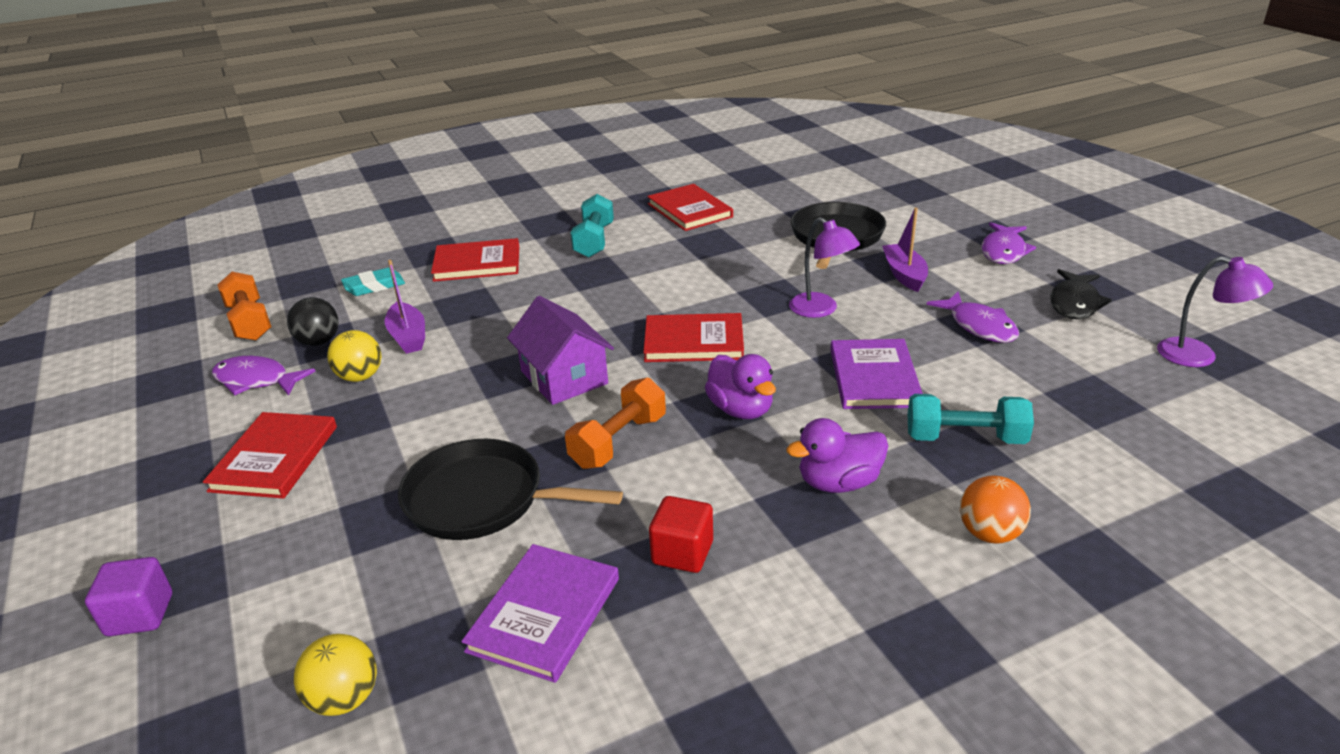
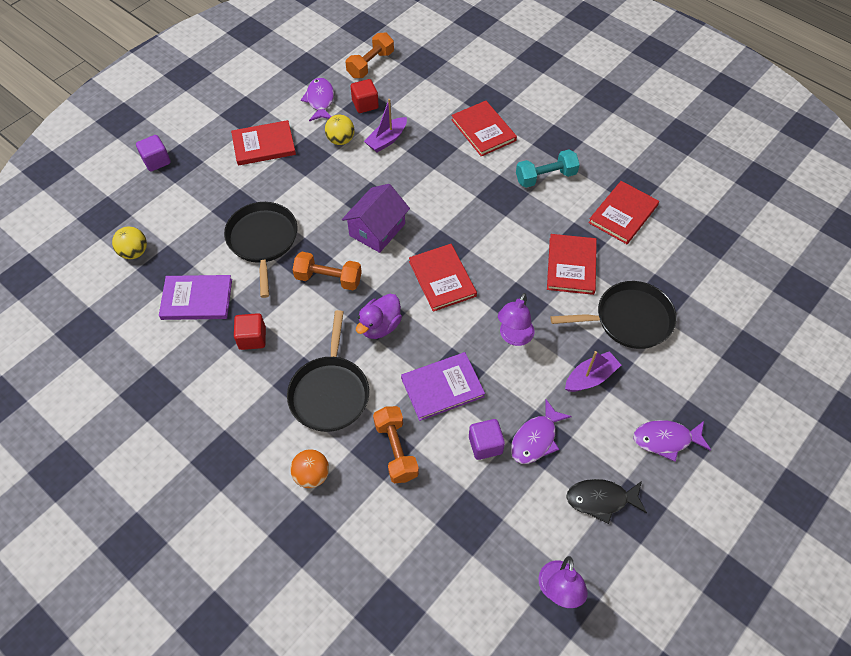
camera: 65 degrees right, 25 degrees up
black ball [287,297,339,346] -> red cube [351,79,379,113]
turquoise eraser [341,268,405,296] -> none
purple duck [786,418,888,493] -> black pan [287,310,369,432]
turquoise dumbbell [908,394,1034,444] -> orange dumbbell [373,406,419,483]
none -> purple cube [469,419,505,460]
none -> red book [547,234,597,295]

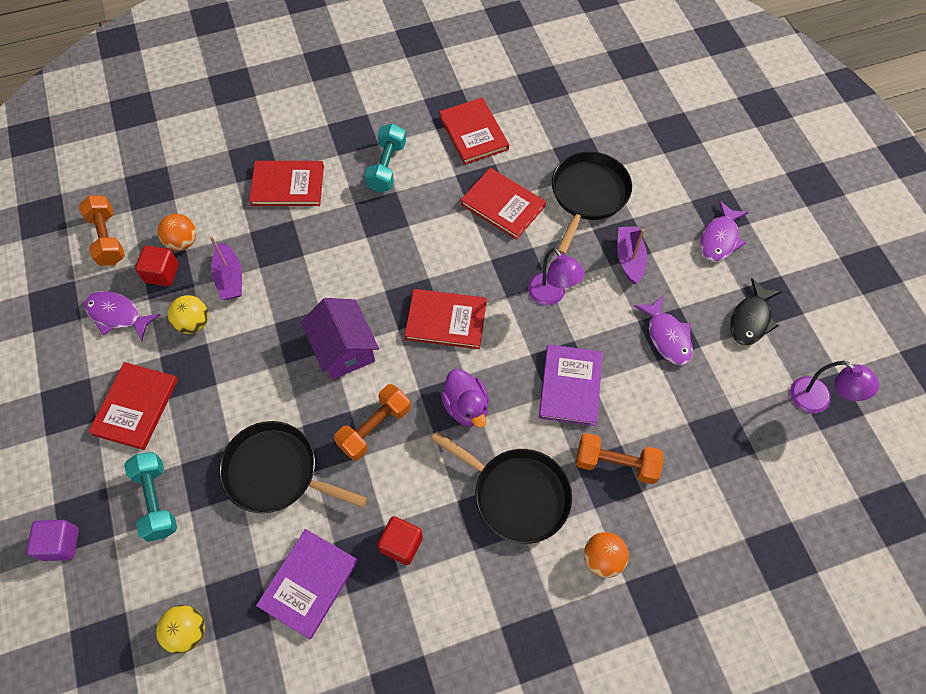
camera: 60 degrees left, 5 degrees up
purple cube [469,419,505,460] -> none
none -> turquoise dumbbell [124,452,177,542]
none -> orange ball [158,214,196,251]

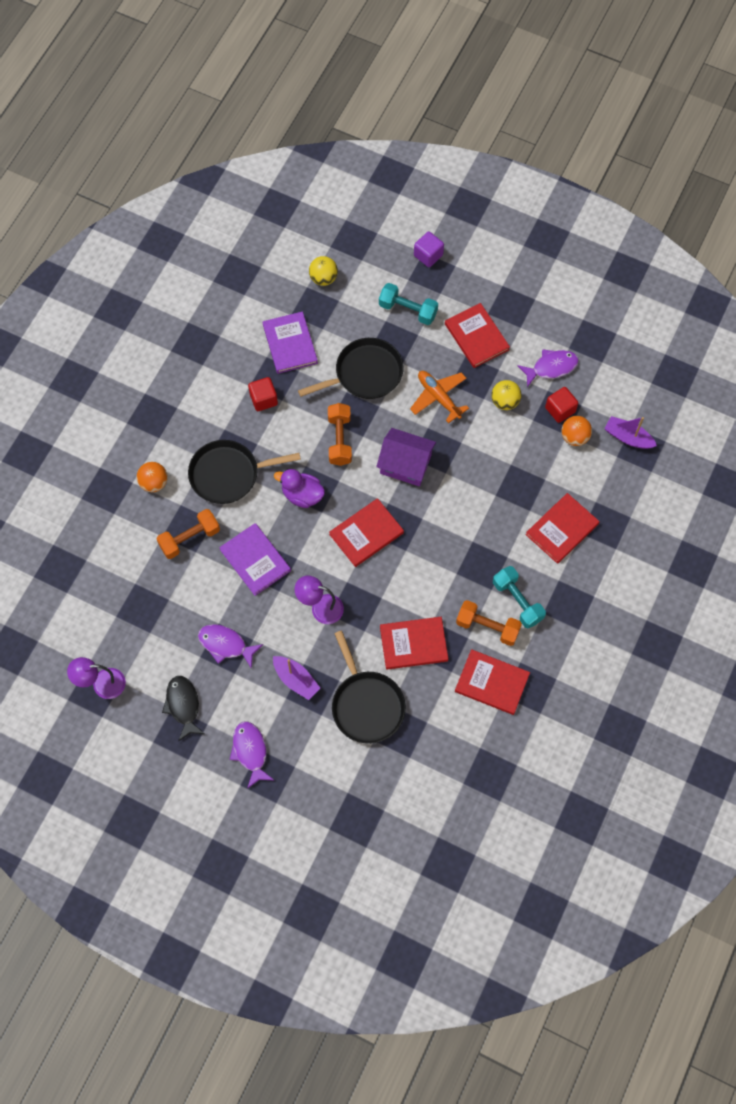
camera: 135 degrees right, 5 degrees up
orange dumbbell [79,195,125,266] -> orange dumbbell moved to [456,600,522,646]
purple boat [210,236,242,300] -> purple boat moved to [604,416,657,449]
none -> orange plane [410,371,469,423]

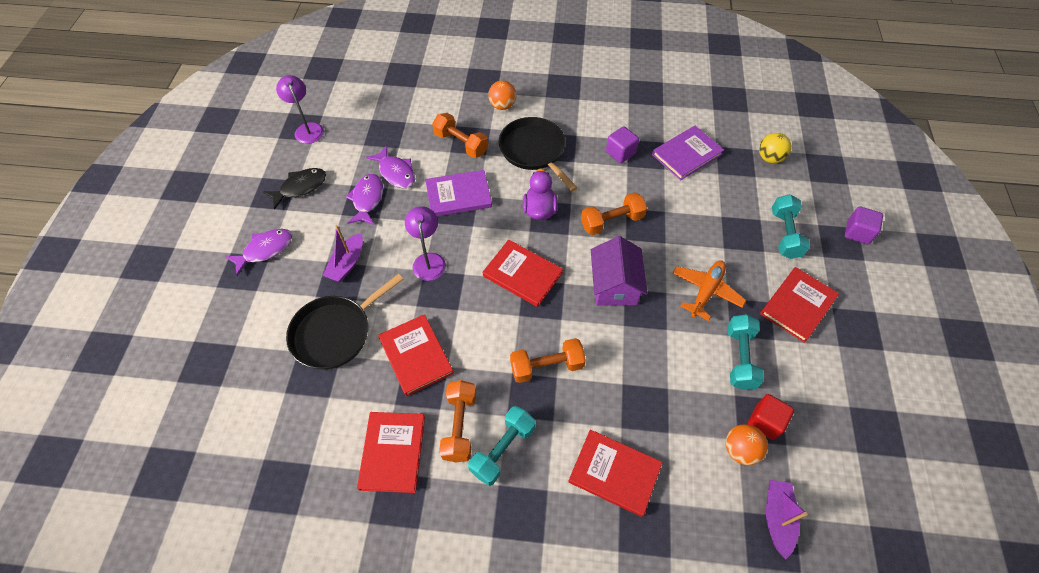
camera: 70 degrees right, 10 degrees down
purple book [219,523,291,596] -> purple book turned 45 degrees clockwise [425,170,492,216]
red cube [248,377,278,411] -> purple cube [606,127,639,163]
black pan [298,338,404,399] -> none
yellow ball [491,380,521,410] -> turquoise dumbbell [727,314,764,390]
purple fish [518,349,579,387] -> purple fish moved to [366,145,415,188]
none -> orange dumbbell [510,338,586,383]

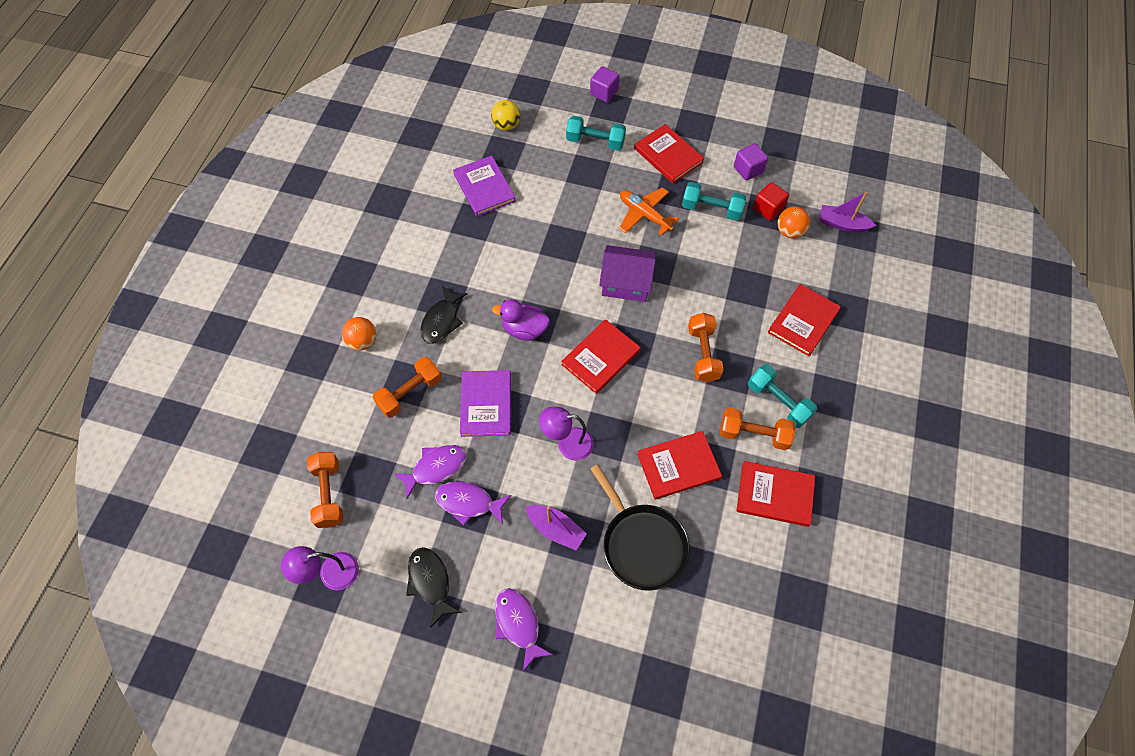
camera: 80 degrees left, 5 degrees up
black pan [499,117,577,191] -> black fish [420,286,468,344]
orange dumbbell [581,192,647,235] -> orange dumbbell moved to [307,452,344,528]
purple cube [606,127,639,163] -> purple cube moved to [734,144,768,180]

